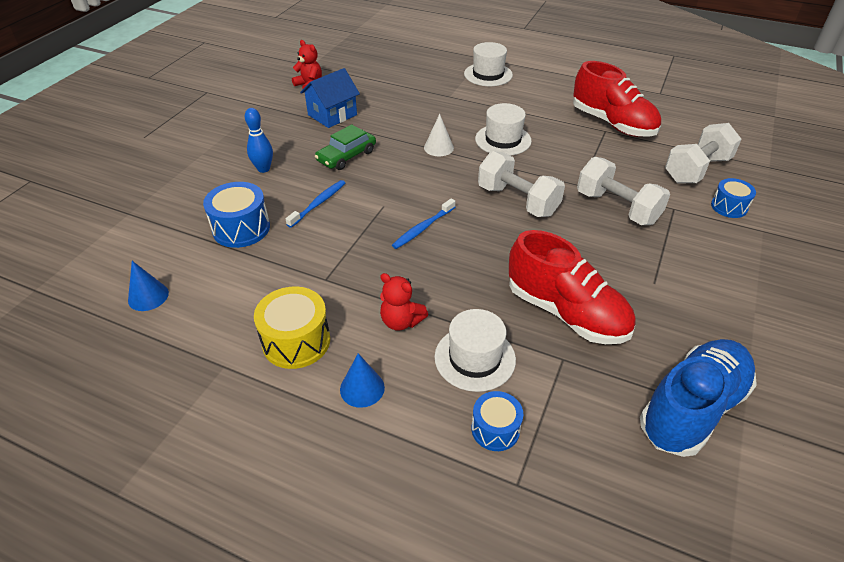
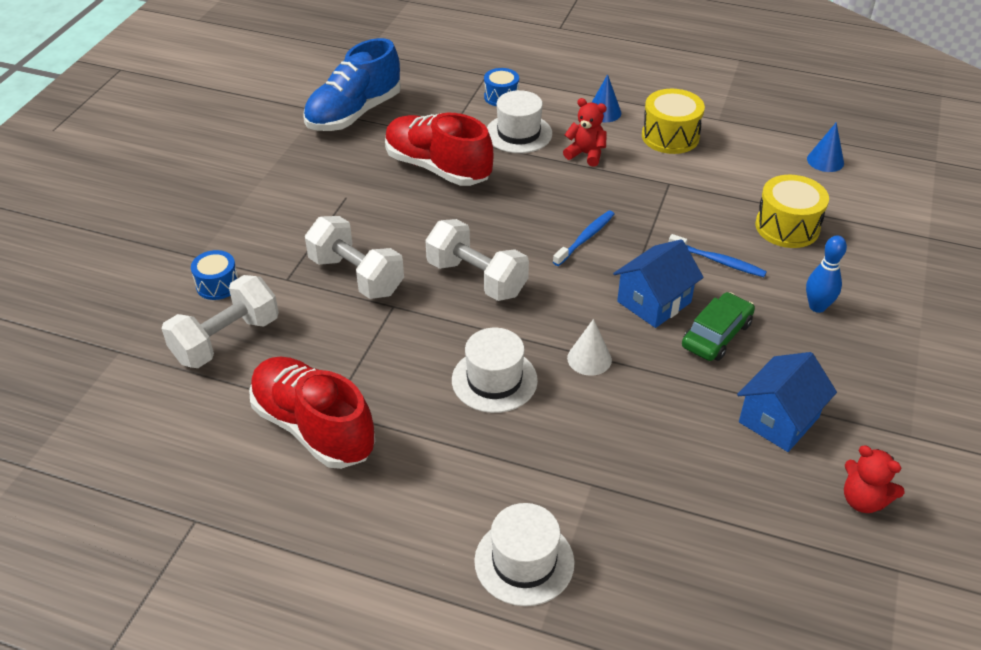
camera: 175 degrees right, 0 degrees up
blue drum [203,182,270,248] -> yellow drum [755,175,829,248]
blue toothbrush [286,180,345,228] -> blue toothbrush turned 90 degrees counterclockwise [669,234,767,277]
none -> blue house [613,239,704,328]

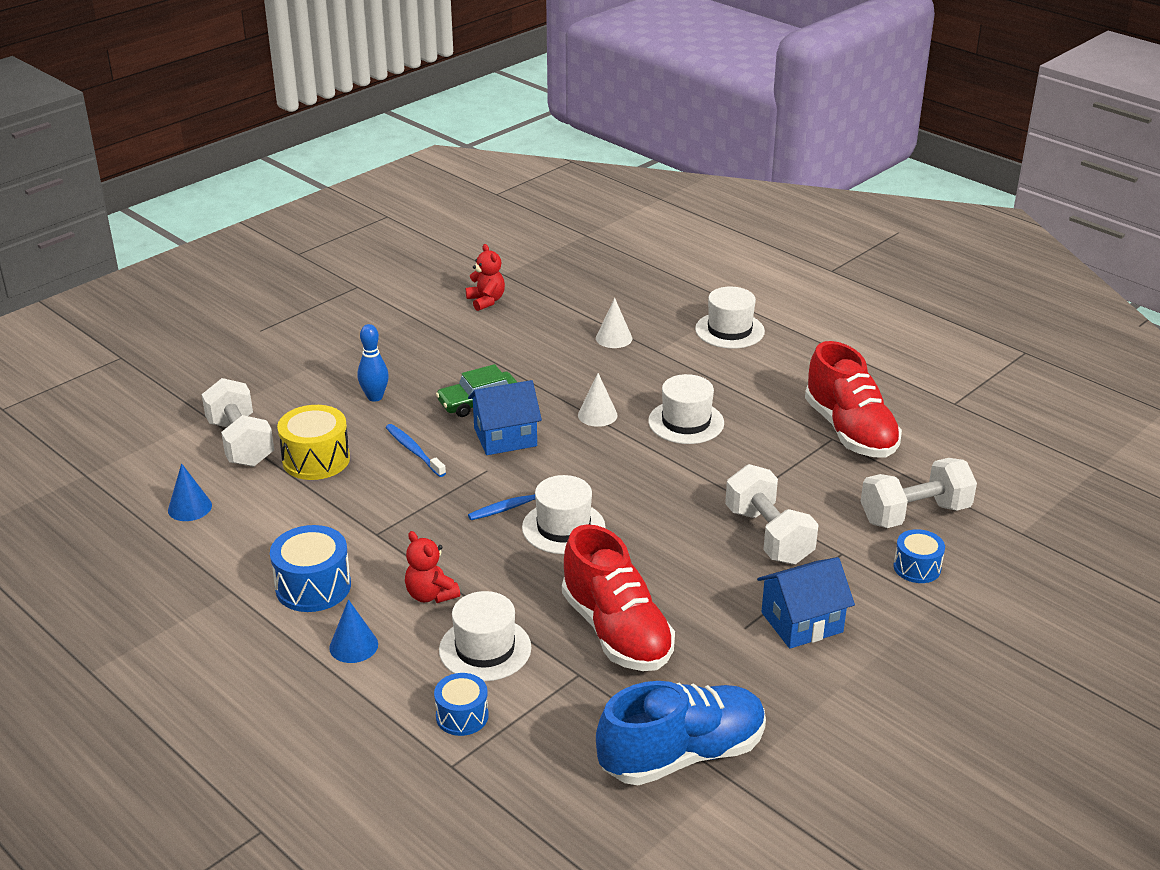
camera: 155 degrees left, 10 degrees down
white dumbbell [425,219,529,301] -> white dumbbell moved to [202,378,274,467]
yellow drum [642,89,705,154] -> blue drum [270,525,351,612]
blue house [737,352,837,452] -> blue house moved to [757,557,855,649]
none -> white hat [522,475,606,554]
none -> white cone [596,298,632,348]

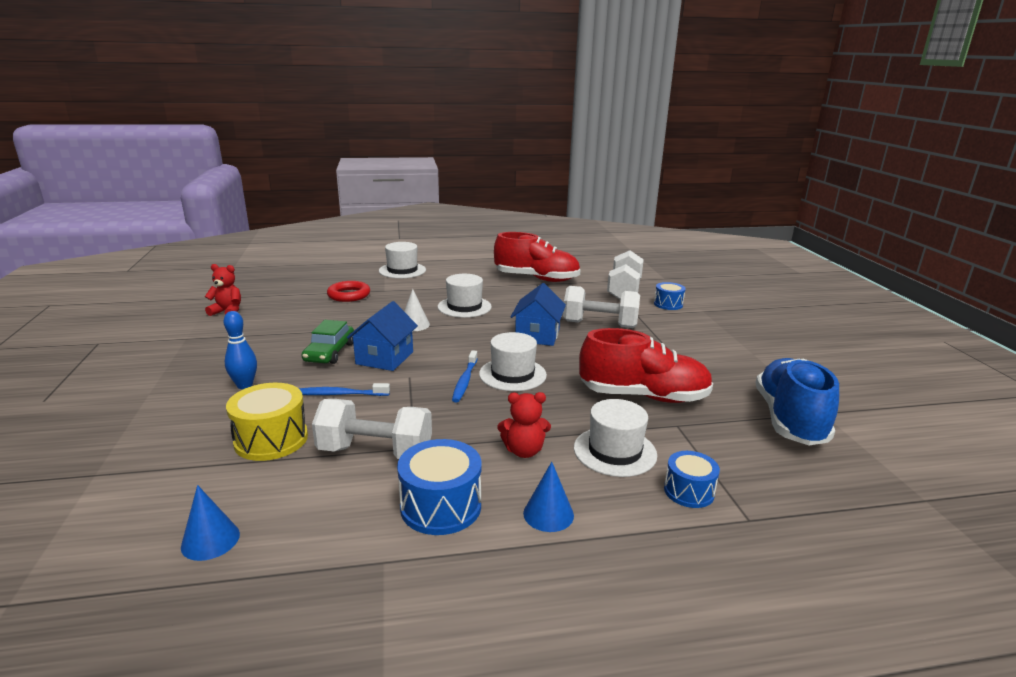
camera: 55 degrees left, 10 degrees down
white dumbbell [202,378,274,467] -> white dumbbell moved to [312,399,432,459]
white cone [596,298,632,348] -> red ring [327,281,370,302]
blue house [757,557,855,649] -> blue house moved to [510,283,566,346]

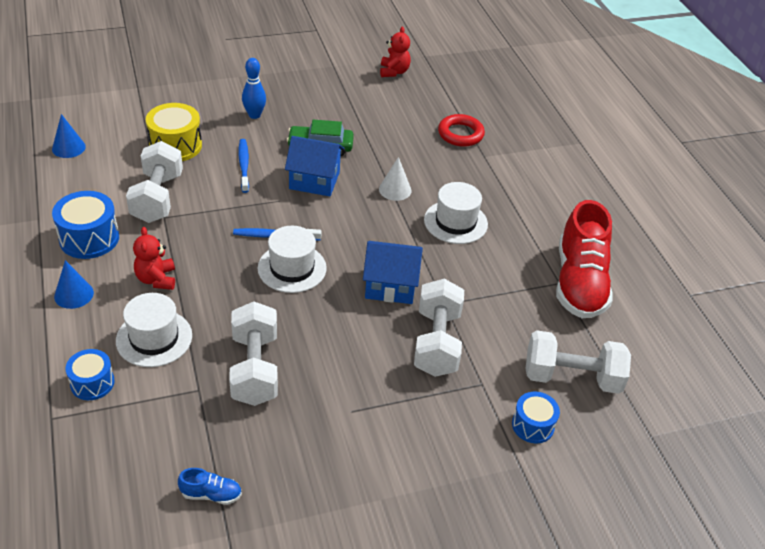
camera: 80 degrees right, 20 degrees up
white hat [379,242,426,279] -> none
red shoe [579,328,713,403] -> white dumbbell [229,302,278,406]
blue shoe [755,358,839,445] -> blue shoe [178,468,242,505], size x0.40

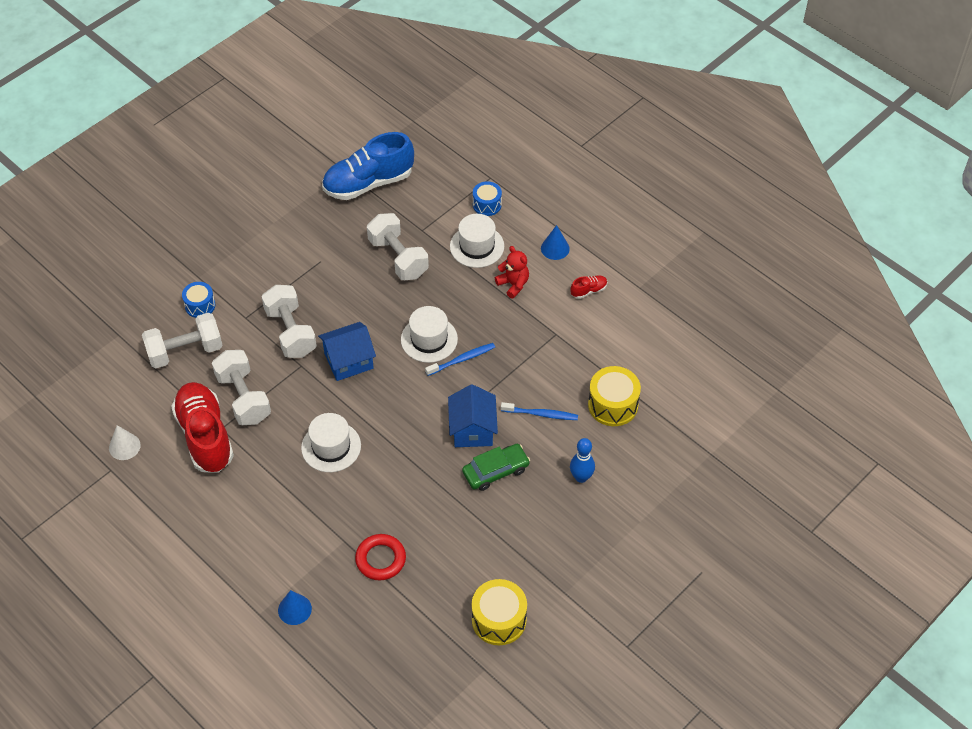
camera: 155 degrees right, 10 degrees up
blue cone [52,114,86,158] -> blue cone moved to [278,590,312,625]
blue drum [52,191,119,259] -> red shoe [570,275,607,299]
white dumbbell [126,141,183,223] -> white dumbbell moved to [212,350,271,425]
blue shoe [178,468,242,505] -> blue shoe [322,132,414,200], size x2.50
blue toothbrush [238,139,249,193] -> blue toothbrush turned 45 degrees counterclockwise [501,402,578,420]
blue house [285,136,344,196] -> blue house turned 75 degrees counterclockwise [448,384,498,447]
white cone [379,157,412,201] -> white cone moved to [109,425,141,460]
red teddy bear [380,27,411,77] -> yellow drum [471,579,527,645]

